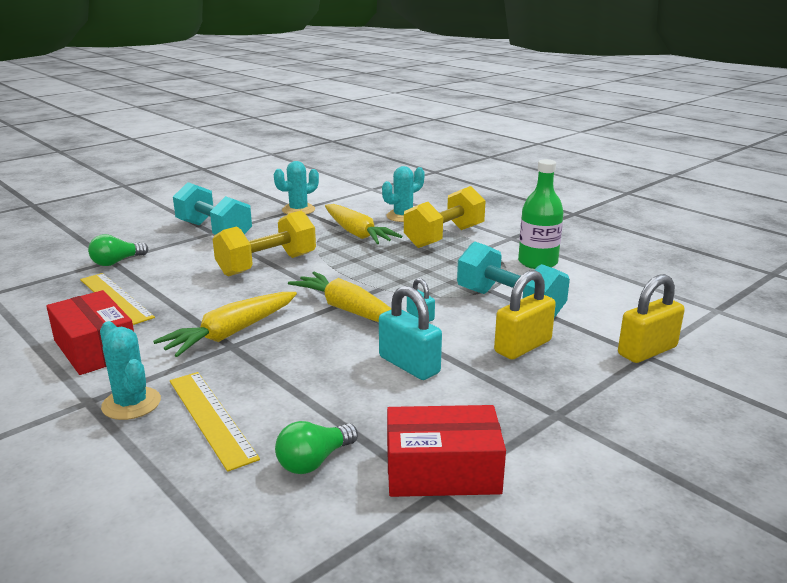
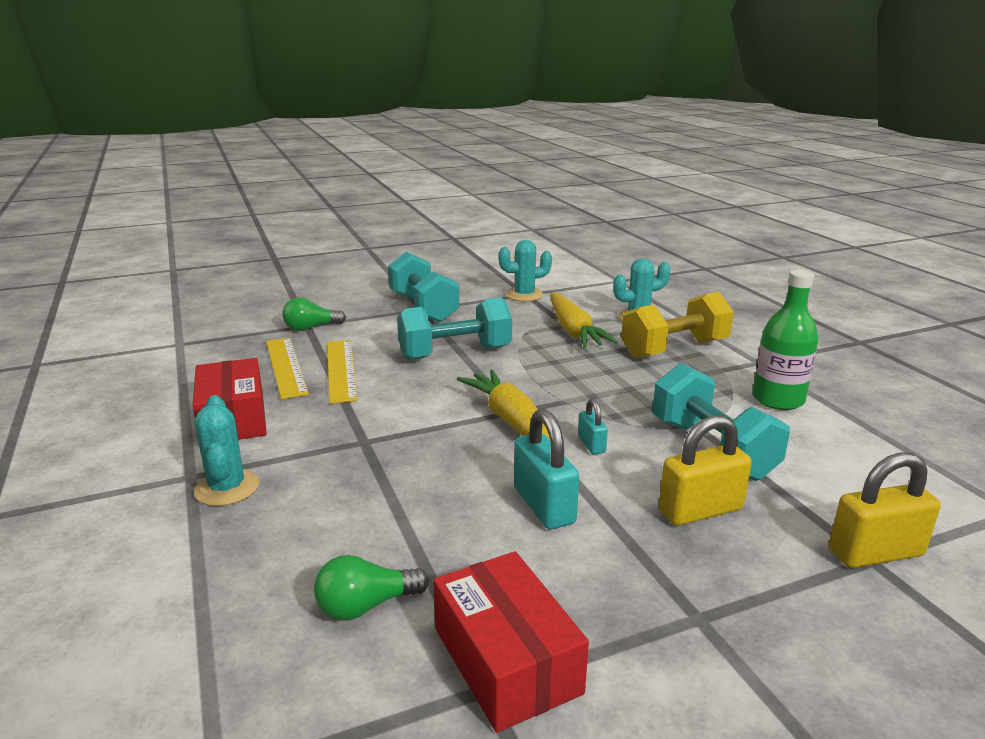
camera: 20 degrees right, 0 degrees up
yellow carrot [153,292,297,357] -> none
yellow ruler [170,372,260,472] -> yellow ruler moved to [327,340,358,404]
yellow dumbbell [213,211,316,276] -> turquoise dumbbell [397,297,512,360]
red box [387,405,506,497] -> red box turned 45 degrees clockwise [433,551,589,733]

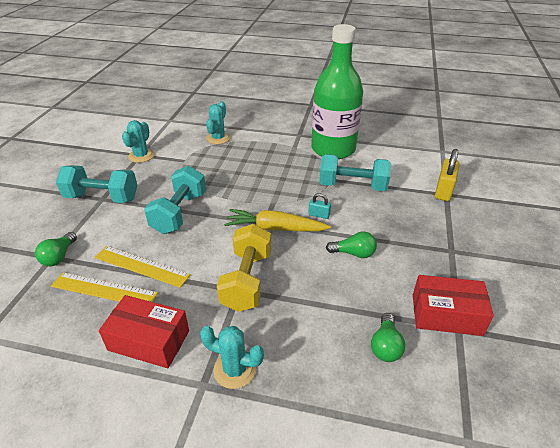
camera: 55 degrees left, 15 degrees up
turquoise padlock [514,409,579,529] -> green light bulb [326,231,377,258]
yellow carrot [550,293,618,348] -> none
yellow dumbbell [621,292,734,358] -> yellow dumbbell moved to [217,224,271,312]
yellow padlock [659,415,752,526] -> none
green bottle [752,270,819,410] -> green bottle [311,24,363,159], size x1.79

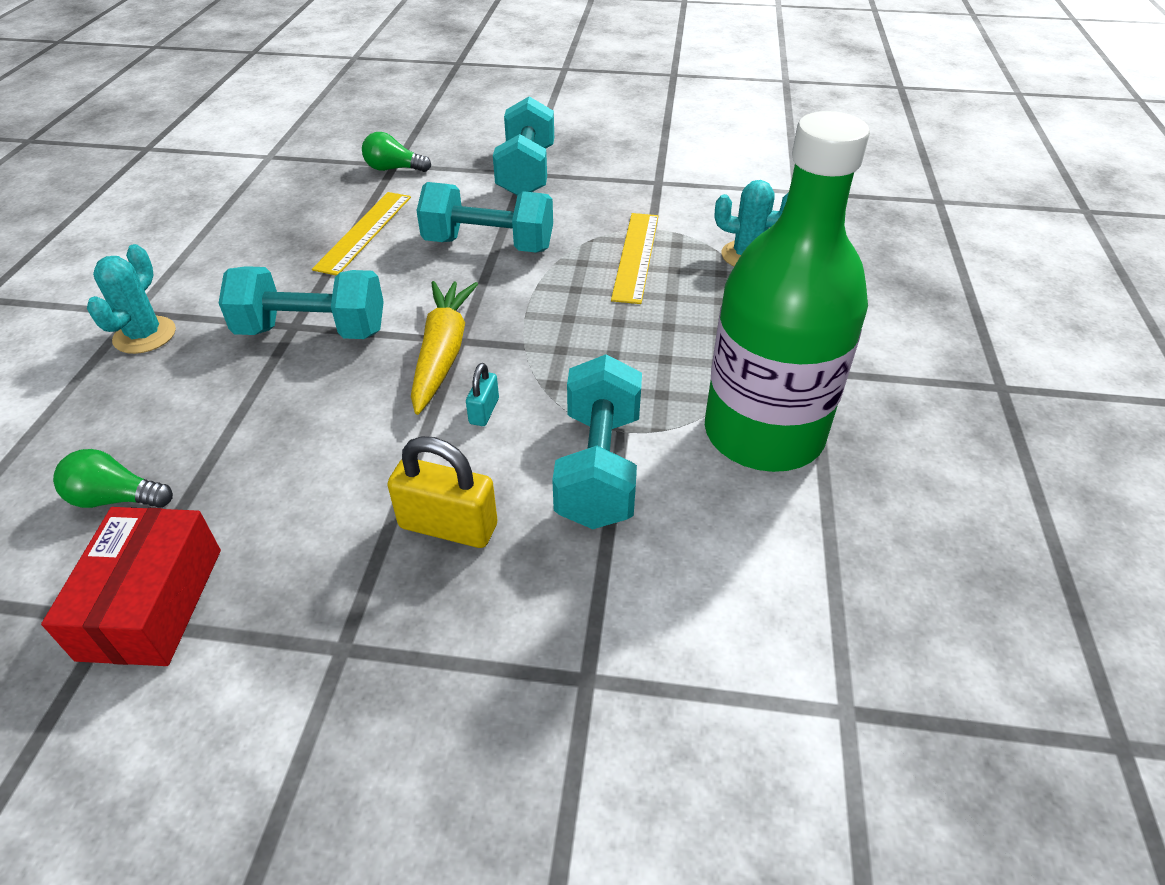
camera: 85 degrees right, 5 degrees up
yellow ruler [51,272,158,302] -> yellow ruler moved to [611,213,658,304]
red box [99,295,189,368] -> none
turquoise cactus [122,120,154,163] -> none
yellow dumbbell [217,224,271,312] -> turquoise dumbbell [219,266,384,339]
green light bulb [326,231,377,258] -> none
yellow padlock [435,149,459,201] -> yellow padlock moved to [387,436,498,548]

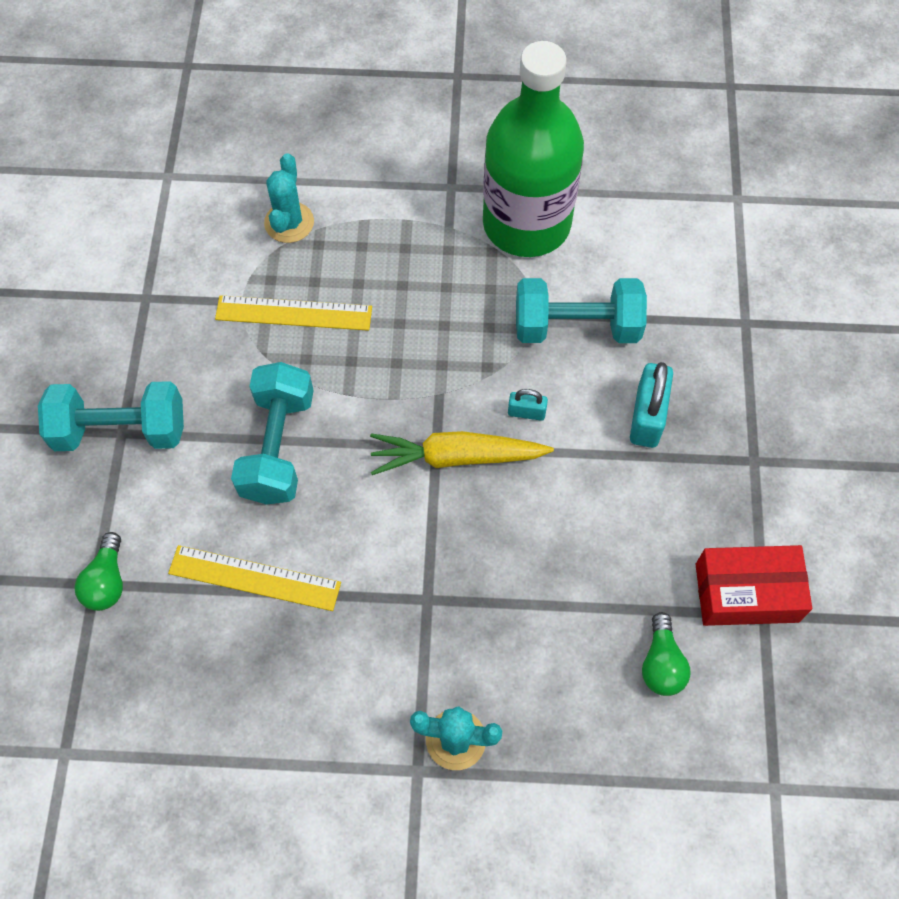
camera: 95 degrees left, 20 degrees up
turquoise dumbbell [219,266,384,339] -> none
yellow padlock [387,436,498,548] -> turquoise padlock [630,362,673,448]

